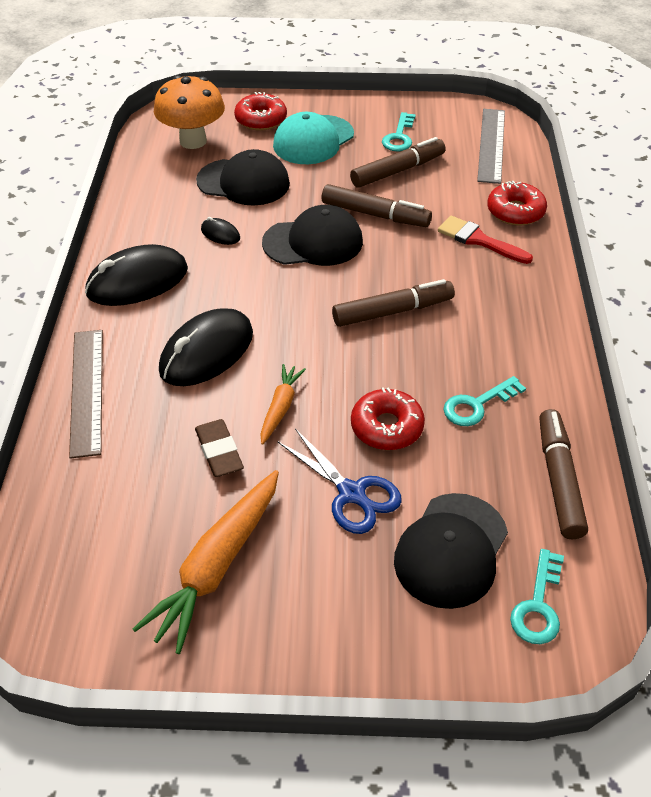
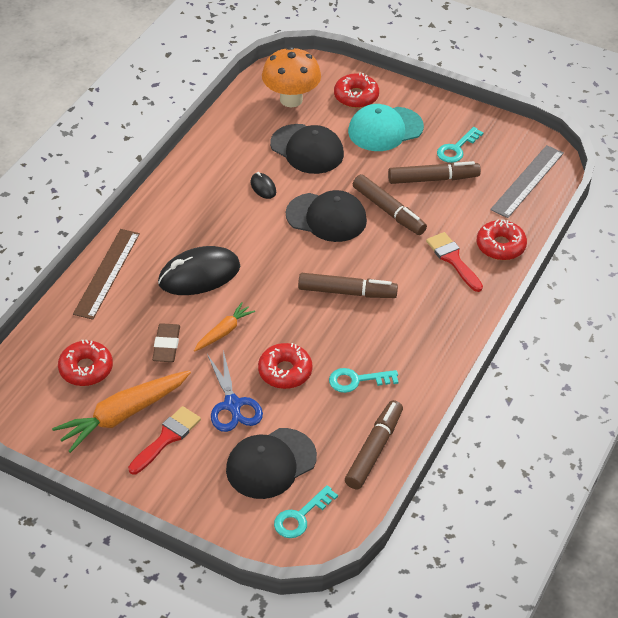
camera: 25 degrees right, 0 degrees up
black mouse [85,244,188,306] -> none
none -> red donut [58,339,113,386]
none -> red brush [128,406,201,474]

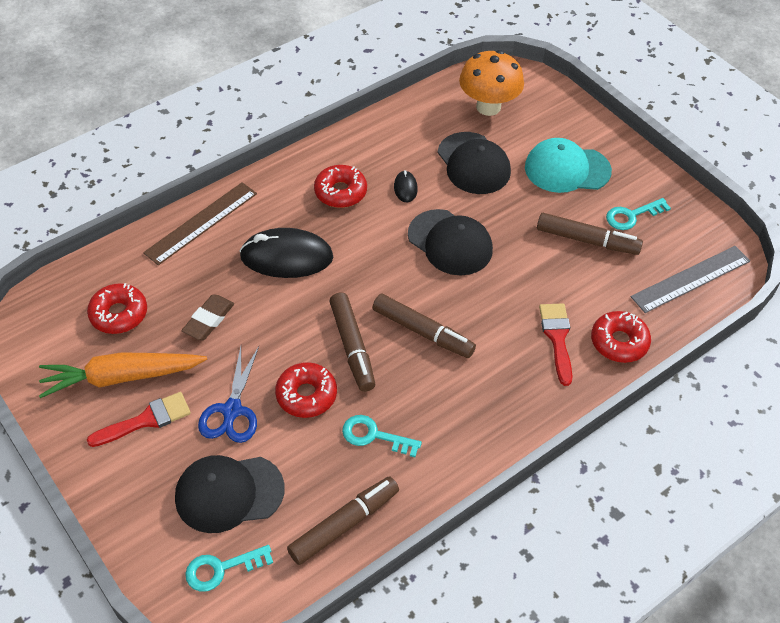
camera: 25 degrees right, 5 degrees up
orange carrot [194,302,255,351] -> none
red donut [334,72,379,108] -> red donut moved to [314,165,367,208]
brown marker [353,174,427,235] -> brown marker moved to [329,292,375,392]

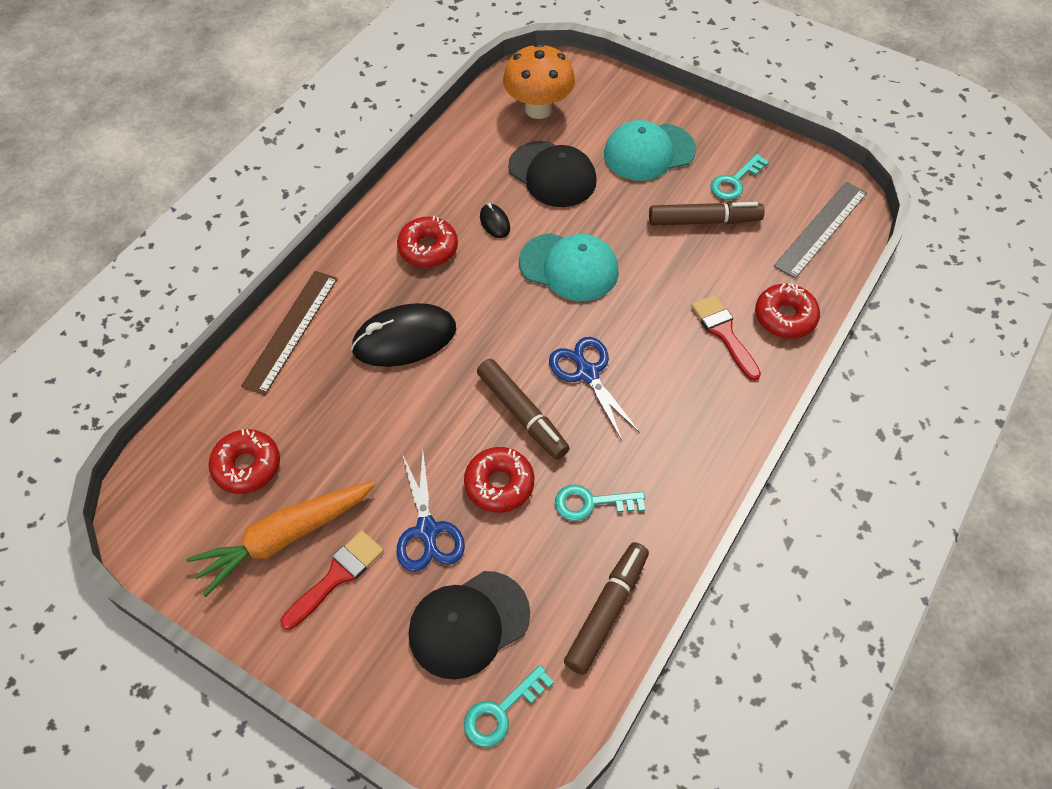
camera: 20 degrees left, 5 degrees up
brown eraser [181,294,234,340] -> none
brown marker [373,294,476,358] -> blue scissors [549,337,640,441]
black cap [408,209,493,275] -> turquoise cap [519,233,619,301]

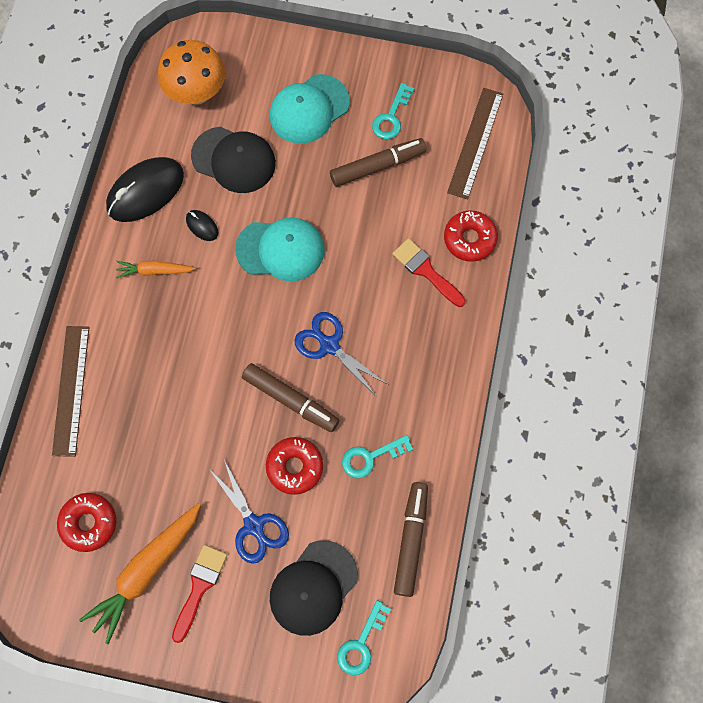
camera: 20 degrees left, 15 degrees up
black mouse [351,303,456,367] -> black mouse moved to [106,157,184,222]
red donut [397,216,458,267] -> orange carrot [116,261,196,278]
grey ruler [774,182,867,279] -> brown ruler [447,88,503,199]

